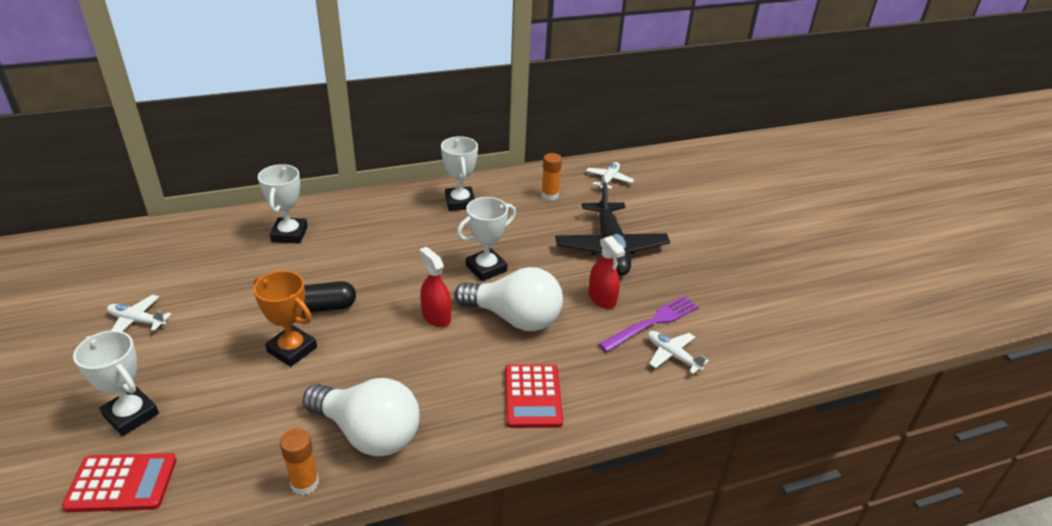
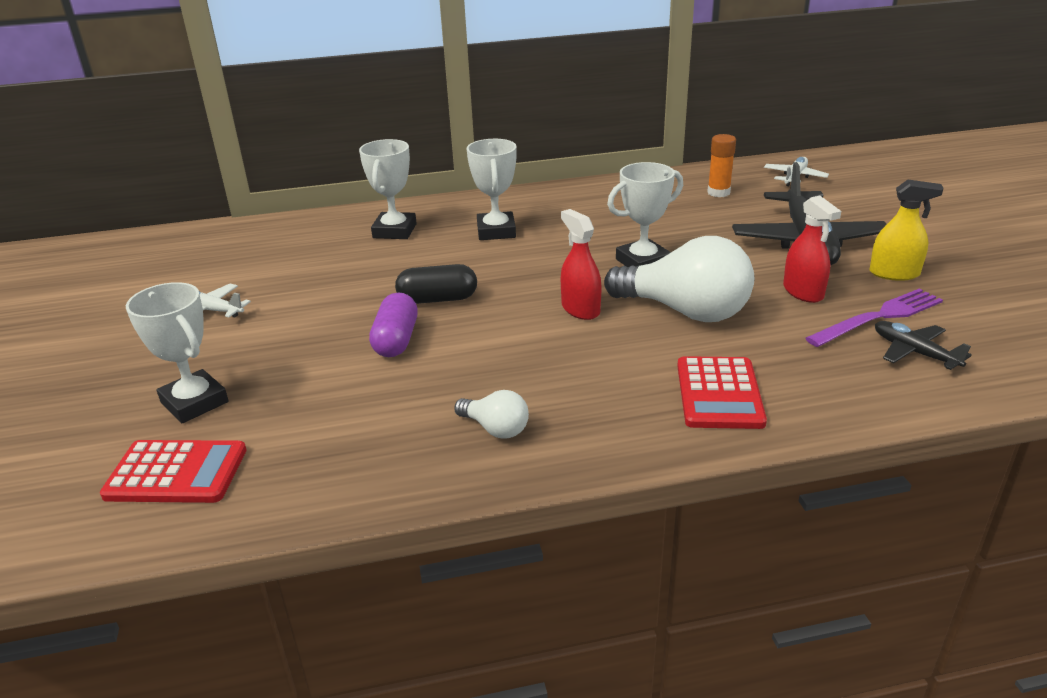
camera: 10 degrees right, 5 degrees down
orange trophy [253,271,317,367] -> purple capsule [369,293,418,357]
orange glue stick [280,428,319,495] -> none
white light bulb [303,378,420,456] -> white light bulb [454,390,529,439], size x0.47
white trophy [441,136,478,211] -> white trophy moved to [467,139,517,240]
white plane [647,331,709,374] -> black plane [875,321,972,370]
none -> yellow spray bottle [870,180,944,281]

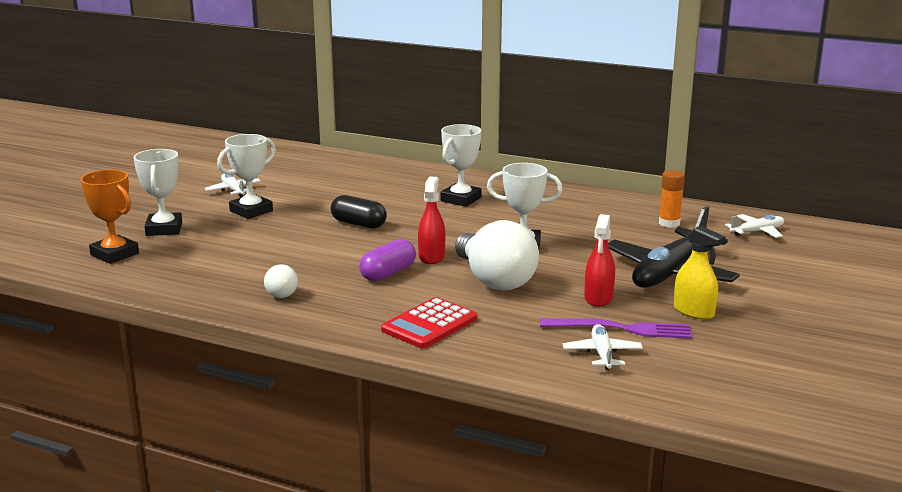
camera: 35 degrees right, 10 degrees down
red calculator [100,440,247,503] -> orange trophy [81,170,139,264]
white trophy [359,139,417,239] -> white trophy moved to [217,134,276,219]
purple capsule [369,293,418,357] -> purple capsule moved to [359,239,416,281]
black plane [875,321,972,370] -> white plane [563,324,643,370]

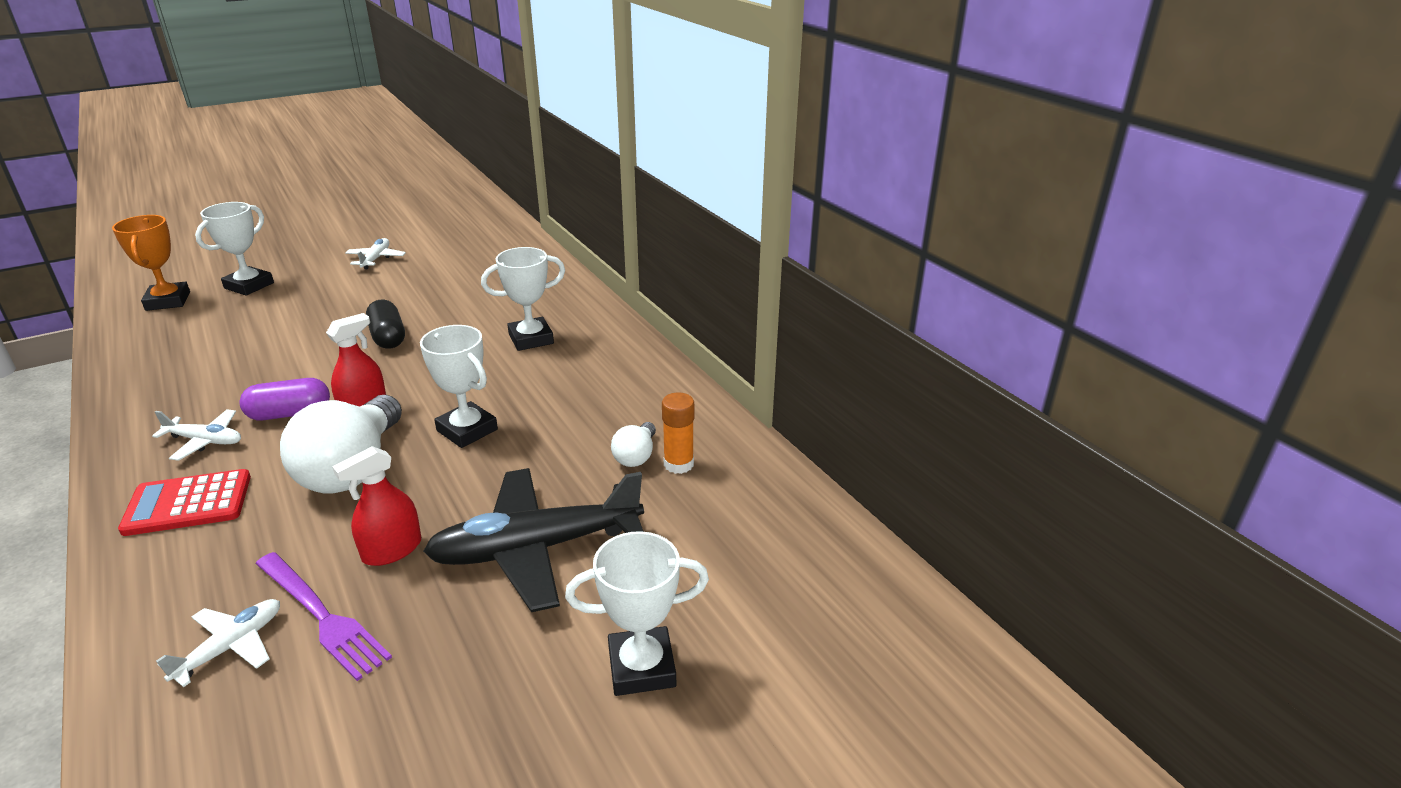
camera: 35 degrees right, 10 degrees up
white trophy [217,134,276,219] -> white trophy moved to [565,531,709,696]
white light bulb [264,264,298,298] -> white light bulb moved to [611,422,656,467]
yellow spray bottle [674,226,725,320] -> none
white plane [725,214,784,238] -> white plane moved to [152,409,241,461]

